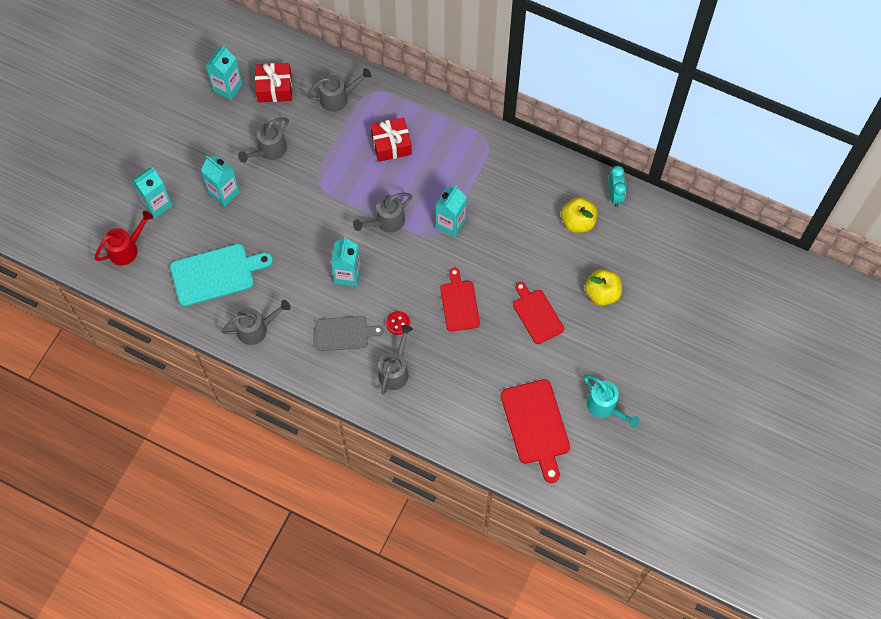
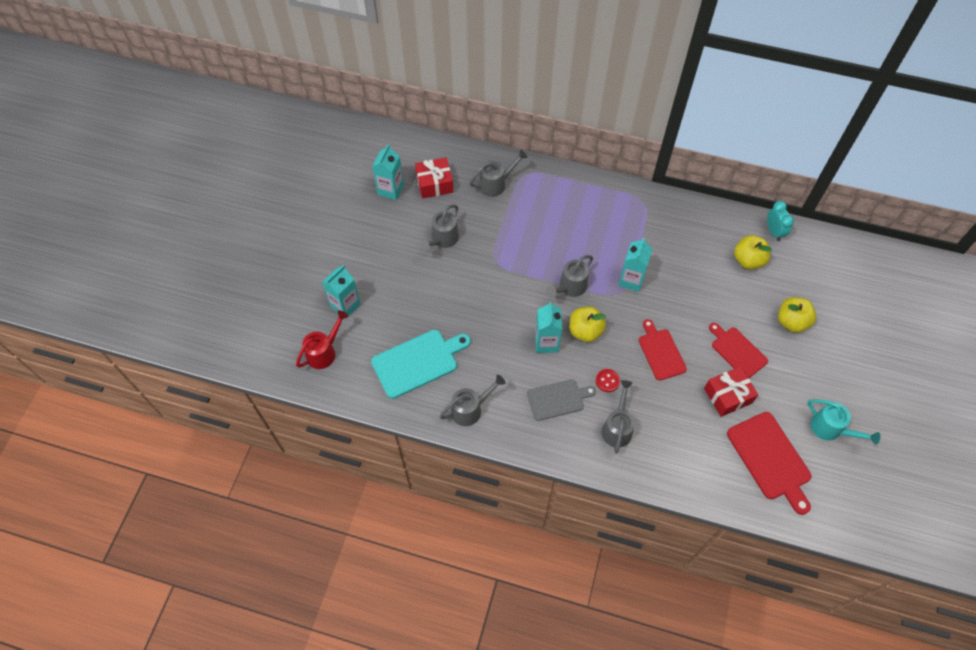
camera: 10 degrees left, 5 degrees down
turquoise carton [201,156,240,207] -> none
red gift [370,117,412,162] -> red gift moved to [704,366,758,417]
none -> yellow apple [569,307,606,342]

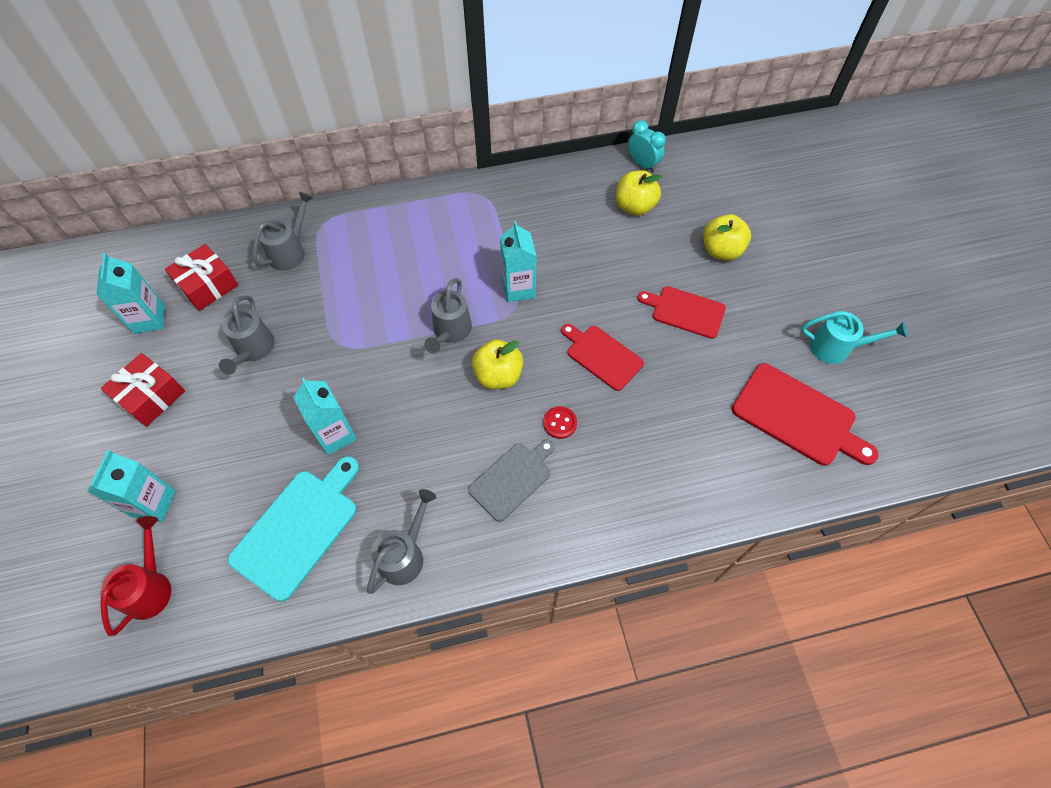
camera: 30 degrees left, 0 degrees up
turquoise carton [535,302,562,353] -> turquoise carton moved to [293,378,357,455]
grey watering can [602,380,635,454] -> none
red gift [704,366,758,417] -> red gift moved to [100,353,185,427]

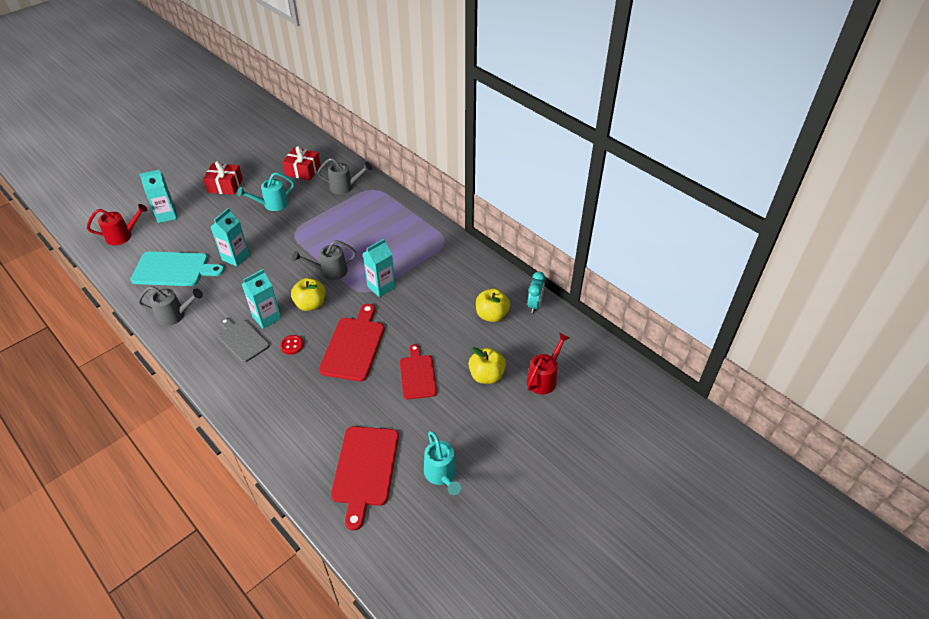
camera: 60 degrees right, 15 degrees down
turquoise carton [96,253,165,334] -> turquoise carton moved to [242,269,281,329]
grey watering can [219,295,275,375] -> turquoise watering can [237,172,294,211]
grey cutting board [468,439,555,522] -> grey cutting board turned 150 degrees counterclockwise [218,318,270,363]
red cutting board [561,324,644,391] -> red cutting board [319,304,385,381], size x1.51
none -> red watering can [527,333,569,394]

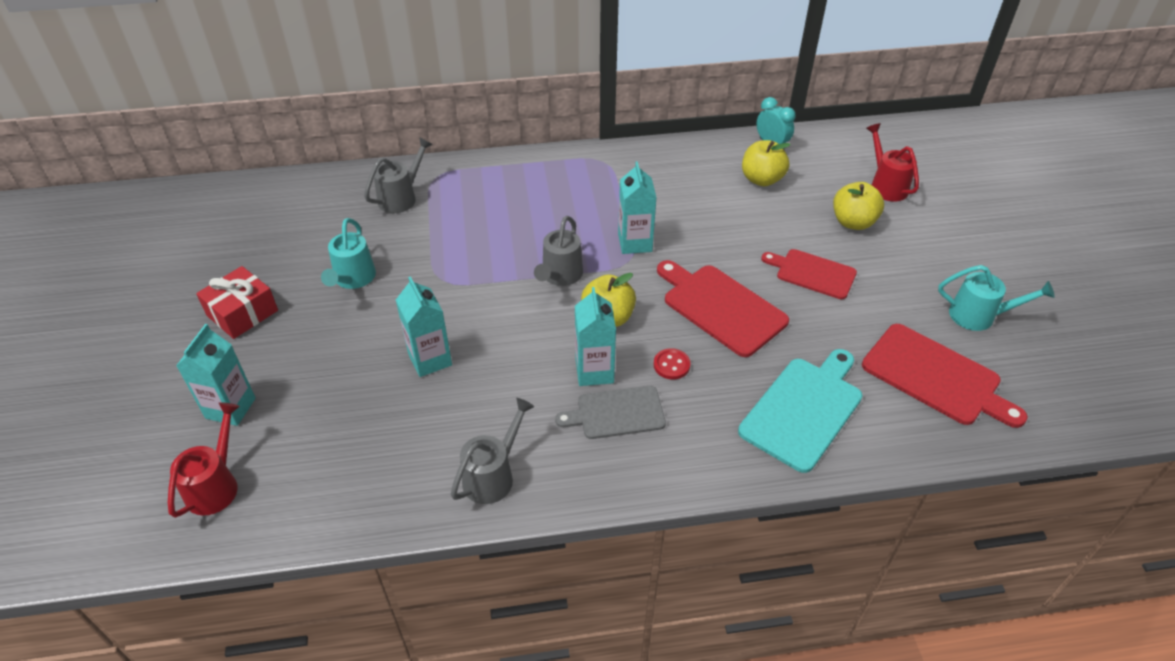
camera: 55 degrees left, 0 degrees up
turquoise cutting board [130,252,224,286] -> turquoise cutting board moved to [738,349,862,473]
red gift [282,146,321,180] -> none

